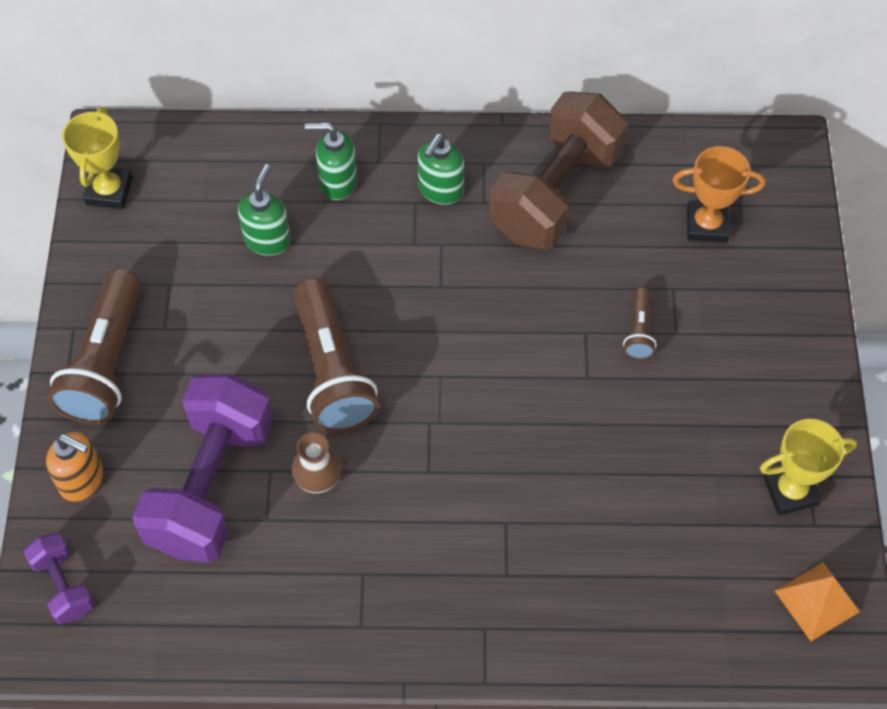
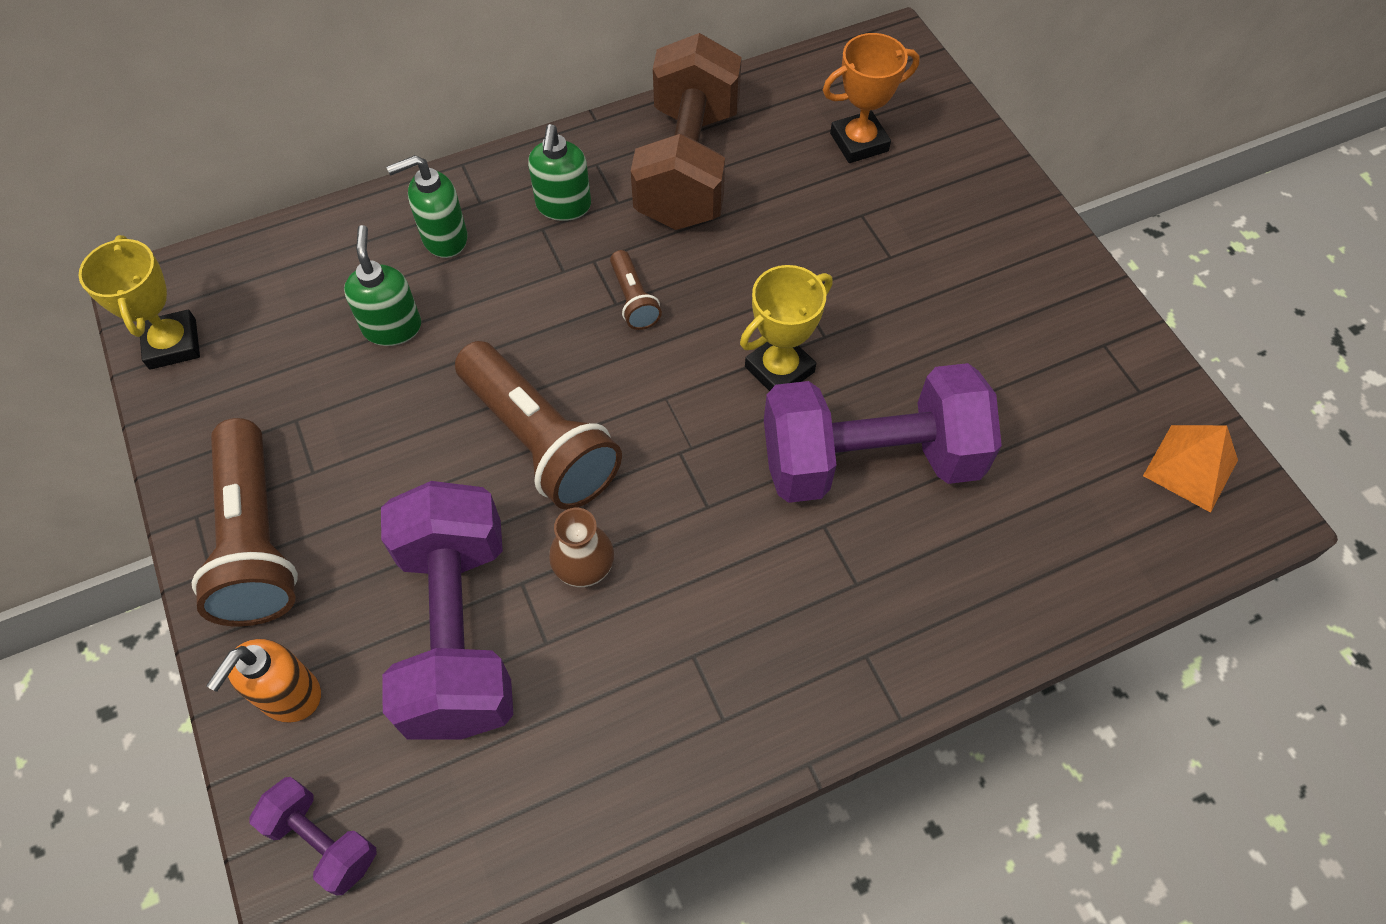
camera: 25 degrees left, 0 degrees up
orange soap dispenser [46,432,103,502] -> orange soap dispenser turned 120 degrees clockwise [206,639,321,723]
brown flashlight [623,288,657,360] -> brown flashlight moved to [610,250,662,330]
yellow trophy [760,419,857,515] -> yellow trophy moved to [740,265,833,391]
none -> purple dumbbell [764,363,1002,503]

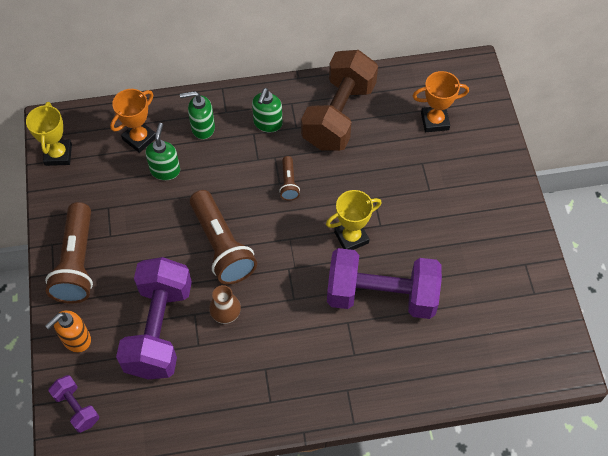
camera: 15 degrees right, 0 degrees up
orange pyramid [1143,425,1238,513] -> none
none -> orange trophy [110,89,156,153]

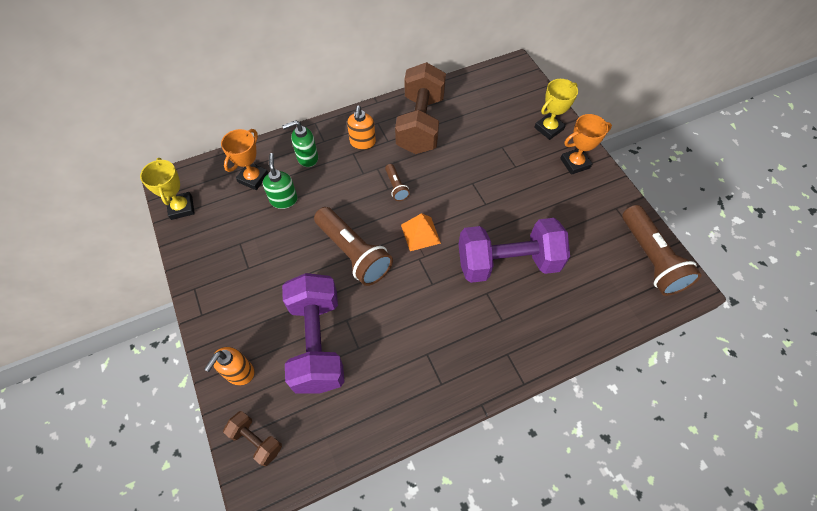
camera: 15 degrees left, 0 degrees up
brown flashlight [45,202,93,304] -> brown flashlight moved to [622,205,702,296]
purple dumbbell [48,375,99,433] -> brown dumbbell [223,411,282,466]
brown vase [209,285,241,324] -> none
green soap dispenser [252,88,283,132] -> orange soap dispenser [347,106,376,150]
yellow trophy [326,190,382,250] -> yellow trophy moved to [534,79,578,140]
orange trophy [413,71,469,132] -> orange trophy moved to [560,114,612,175]
none -> orange pyramid [401,213,441,251]

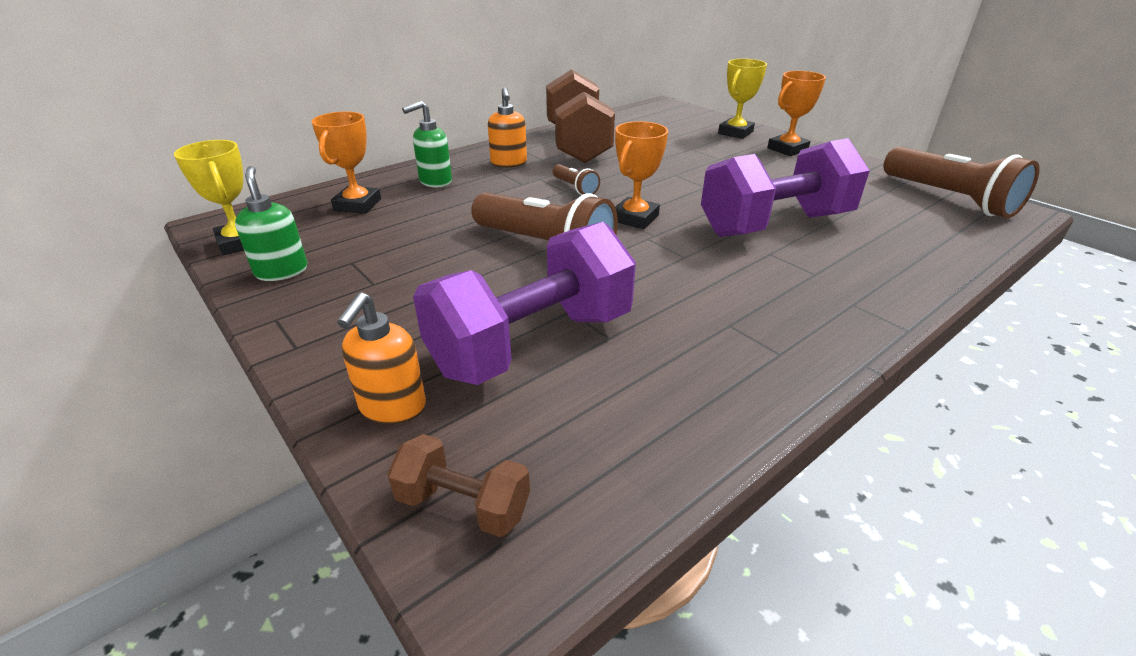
camera: 15 degrees left, 25 degrees down
green soap dispenser [263,153,298,209] -> green soap dispenser moved to [235,166,307,281]
purple dumbbell [282,273,345,394] -> purple dumbbell turned 75 degrees clockwise [413,222,636,385]
orange pyramid [401,213,441,251] -> orange trophy [615,121,668,229]

